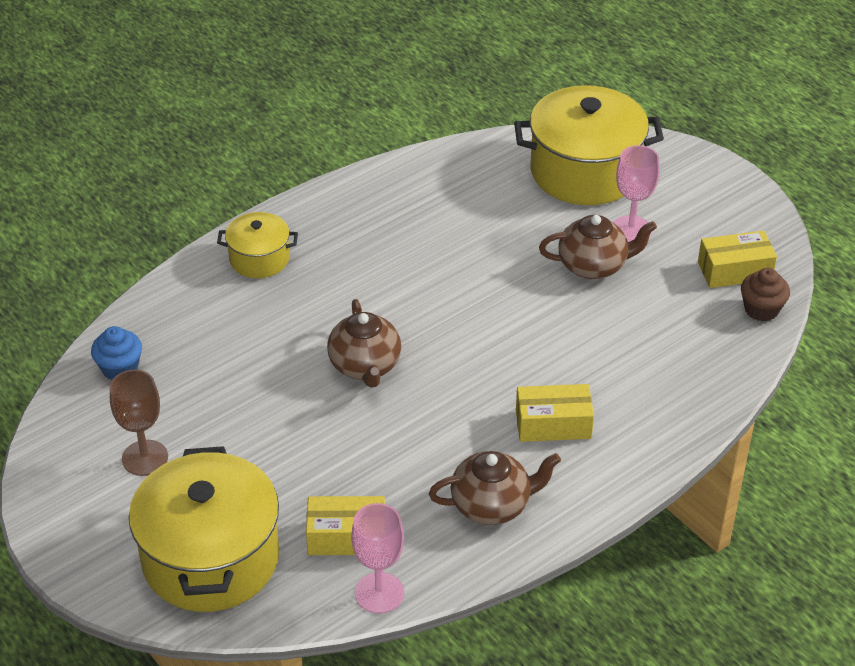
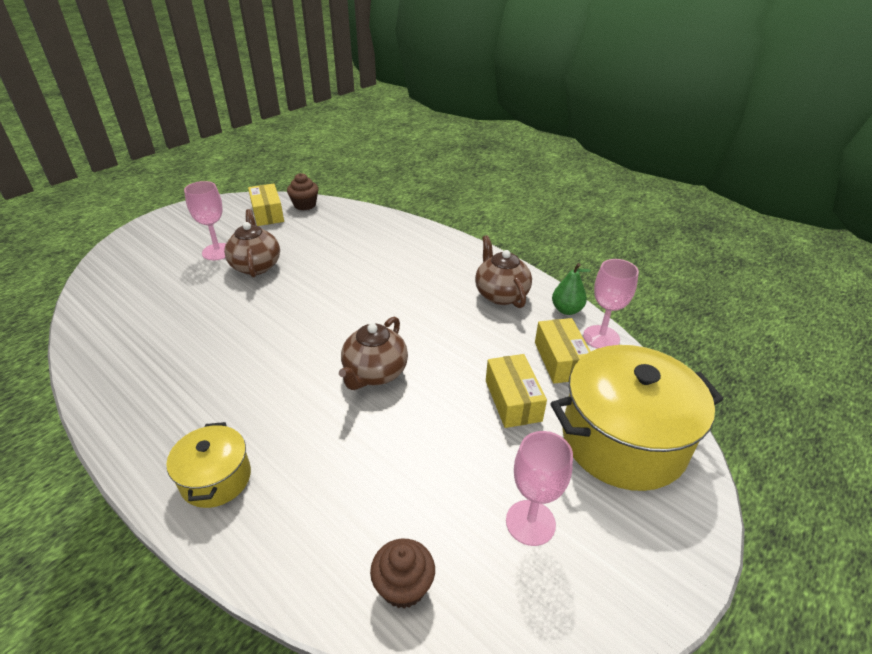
camera: 100 degrees left, 5 degrees down
blue cupcake [91,326,142,380] -> brown cupcake [370,539,435,609]
brown goblet [110,370,168,476] -> pink goblet [506,431,573,546]
brown teapot [327,299,401,388] -> brown teapot turned 135 degrees clockwise [339,317,408,390]
yellow pot [514,85,664,205] -> none
yellow box [516,384,594,442] -> yellow box moved to [486,354,547,428]
none -> green pear [552,263,591,315]

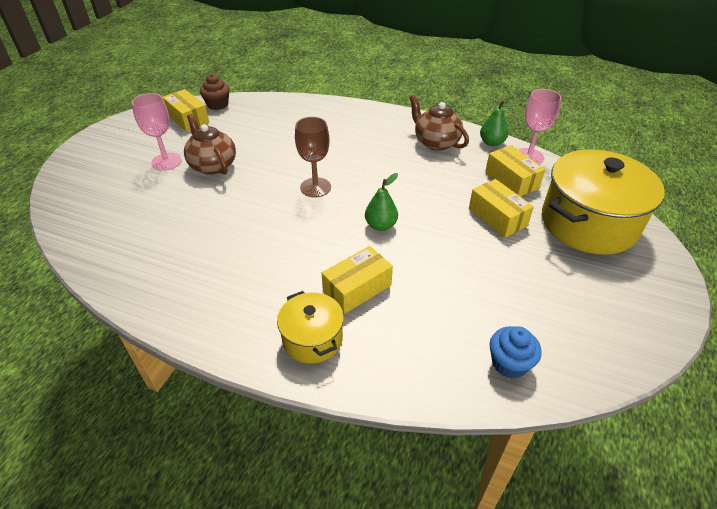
camera: 20 degrees left, 5 degrees up
brown teapot [339,317,408,390] -> green pear [365,173,398,231]
brown cupcake [370,539,435,609] -> blue cupcake [490,326,542,379]
pink goblet [506,431,573,546] -> none
none -> brown goblet [295,117,331,197]
none -> yellow box [322,246,393,314]

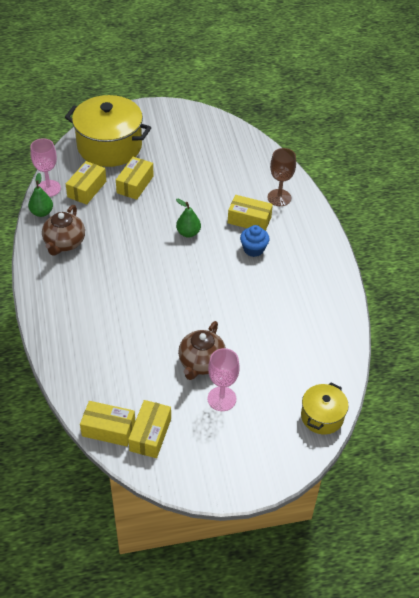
camera: 125 degrees left, 5 degrees up
brown cupcake [200,74,230,110] -> yellow box [80,401,135,446]
yellow pot [277,291,344,363] -> yellow pot moved to [301,382,349,434]
brown goblet [295,117,331,197] -> brown goblet moved to [268,148,296,206]
blue cupcake [490,326,542,379] -> blue cupcake moved to [240,225,270,257]

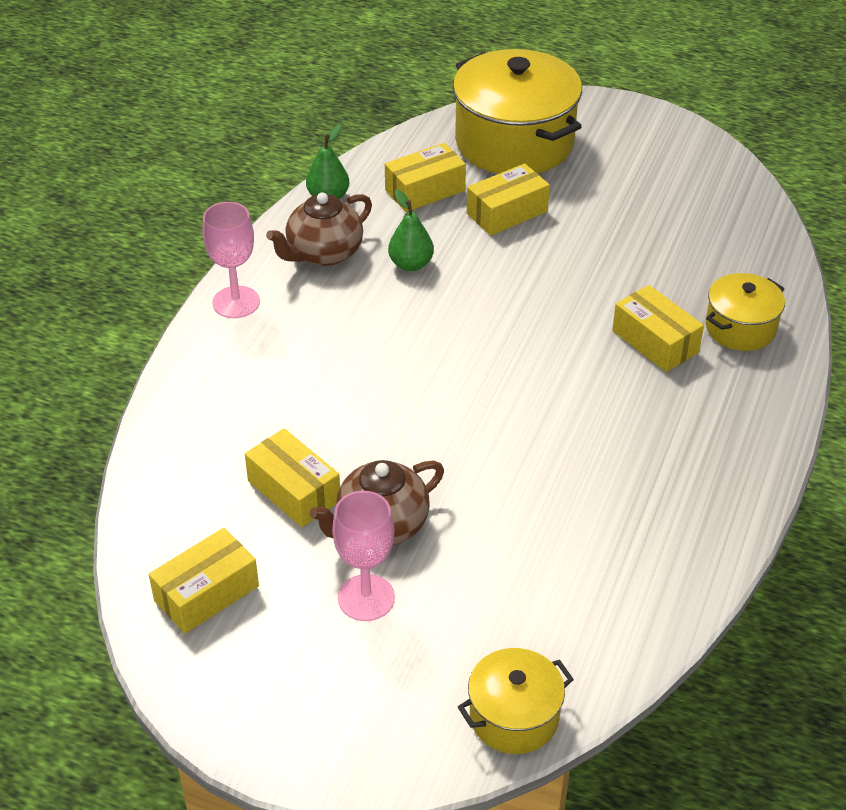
camera: 35 degrees right, 5 degrees down
pink goblet [30,138,61,197] -> pink goblet moved to [202,202,260,318]
yellow box [80,401,135,446] -> yellow box moved to [245,428,340,527]
green pear [176,199,201,238] -> green pear moved to [388,189,434,271]
blue cupcake [240,225,270,257] -> none
brown goblet [268,148,296,206] -> yellow pot [706,273,785,351]

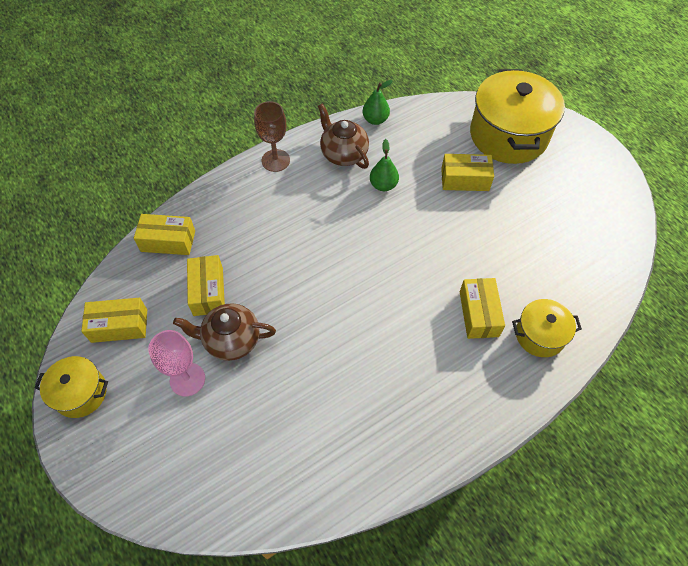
camera: 35 degrees right, 15 degrees up
pink goblet [202,202,260,318] -> brown goblet [254,101,290,172]
brown teapot [266,192,372,266] -> brown teapot turned 60 degrees clockwise [318,103,369,169]
yellow box [385,143,466,212] -> yellow box moved to [134,214,195,255]
yellow pot [458,648,574,754] -> yellow pot moved to [35,356,108,418]

